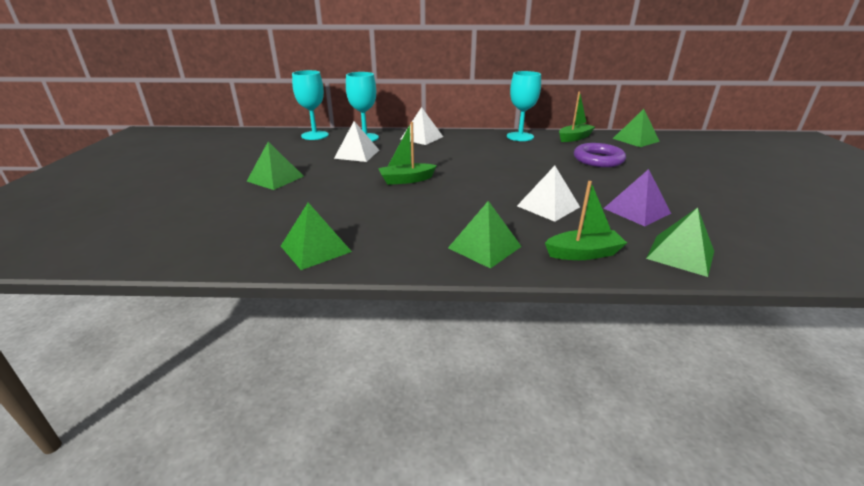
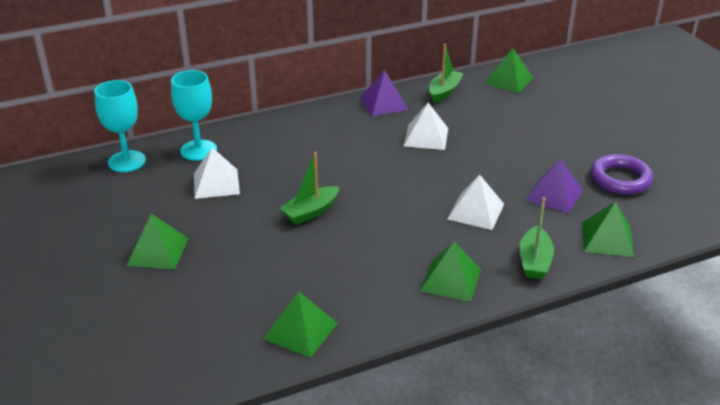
camera: 25 degrees left, 5 degrees up
white pyramid [401,107,443,145] -> white pyramid moved to [404,103,448,150]
turquoise goblet [507,71,541,141] -> purple pyramid [360,70,409,116]
green boat [545,181,627,260] -> green boat turned 135 degrees clockwise [519,197,554,279]
purple ring [574,143,626,167] -> purple ring moved to [590,154,653,195]

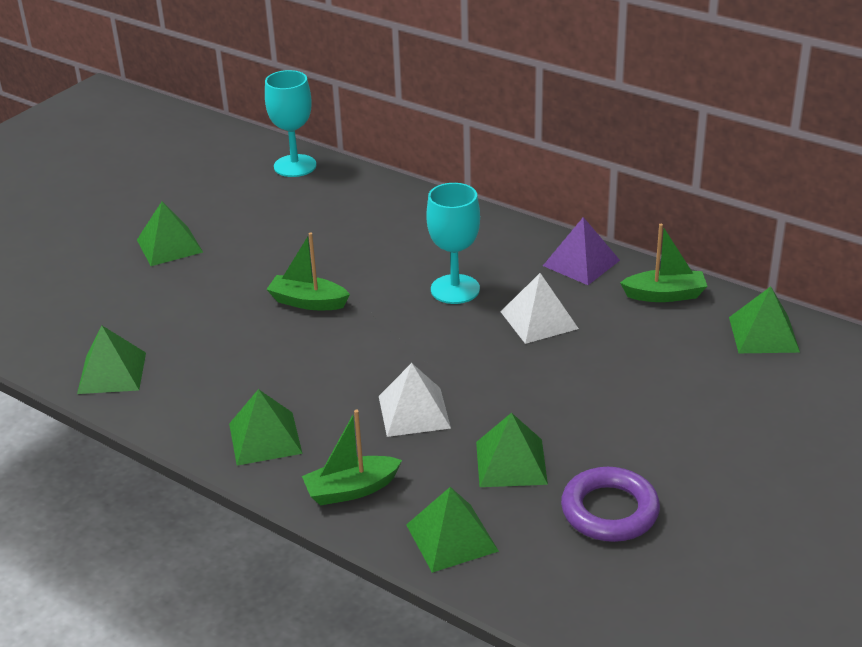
camera: 60 degrees right, 0 degrees up
turquoise goblet [171,70,217,161] -> turquoise goblet moved to [426,183,480,304]
white pyramid [194,148,240,199] -> none
purple pyramid [525,158,583,214] -> green pyramid [476,413,548,487]

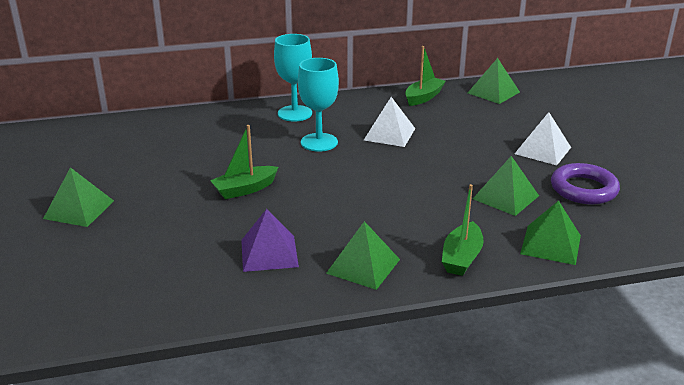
camera: 50 degrees left, 5 degrees down
green pyramid [77,325,146,394] -> none
turquoise goblet [265,70,316,177] -> turquoise goblet moved to [274,34,312,122]
white pyramid [379,363,451,437] -> white pyramid moved to [514,112,571,165]
purple pyramid [543,217,620,285] -> purple pyramid moved to [241,209,299,272]

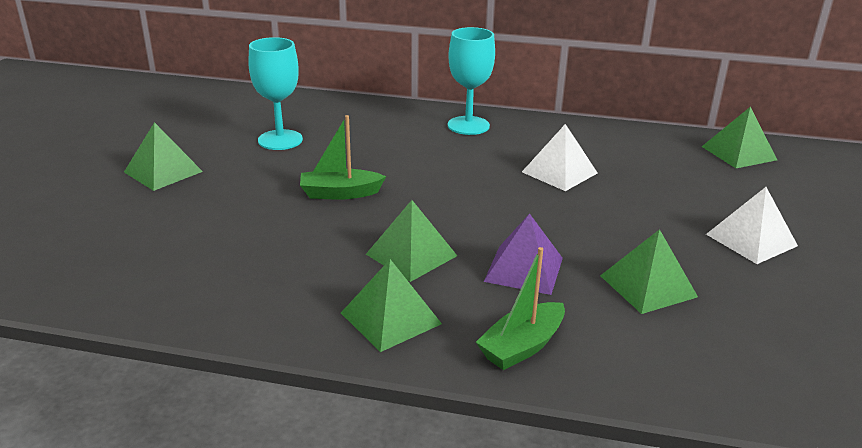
camera: 25 degrees right, 0 degrees up
purple pyramid [241,209,299,272] -> purple pyramid moved to [484,213,563,295]
turquoise goblet [298,58,339,152] -> turquoise goblet moved to [248,37,303,150]
green boat [405,46,446,106] -> none
green pyramid [520,200,581,265] -> green pyramid moved to [366,200,457,282]
purple ring [551,163,620,204] -> none

